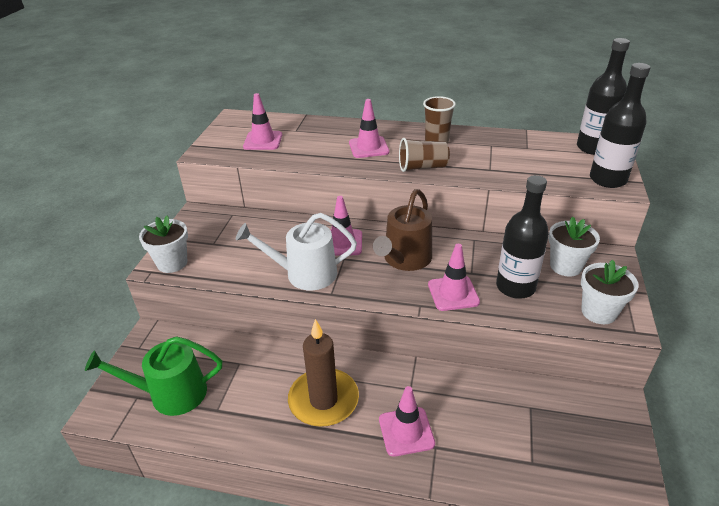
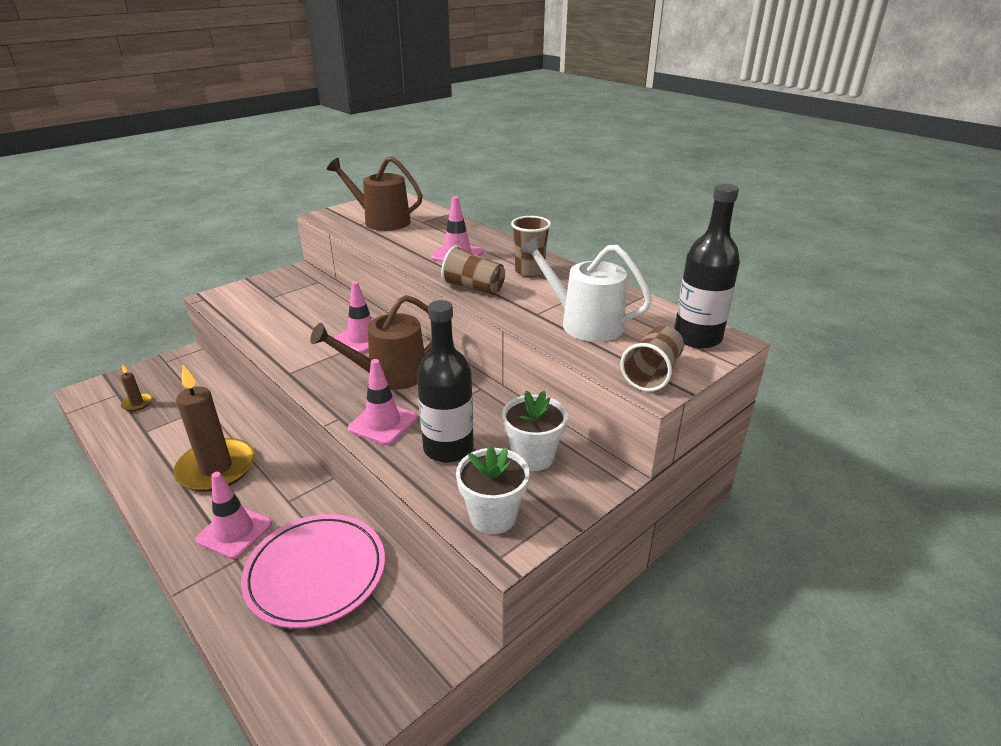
camera: 35 degrees right, 5 degrees down
green watering can [85,336,222,416] -> brown candle [120,364,152,411]
white flower pot [139,215,188,273] -> none
white watering can [236,213,357,290] -> white watering can moved to [520,236,652,342]
pink traffic cone [243,93,282,150] -> brown watering can [327,156,423,231]
black bottle [590,63,650,188] -> brown cup [620,326,684,392]
none -> pink plate [241,514,385,628]

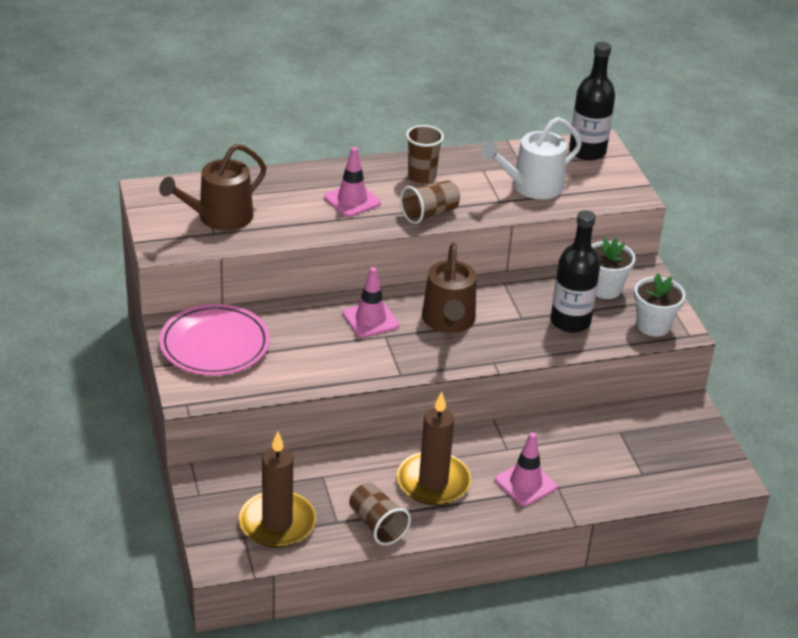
camera: 65 degrees left, 5 degrees up
brown candle [120,364,152,411] -> brown candle [239,432,316,548], size x2.32
pink plate [241,514,385,628] -> pink plate moved to [159,304,270,376]
pink traffic cone [348,359,417,445] -> none
brown cup [620,326,684,392] -> brown cup moved to [349,483,411,545]

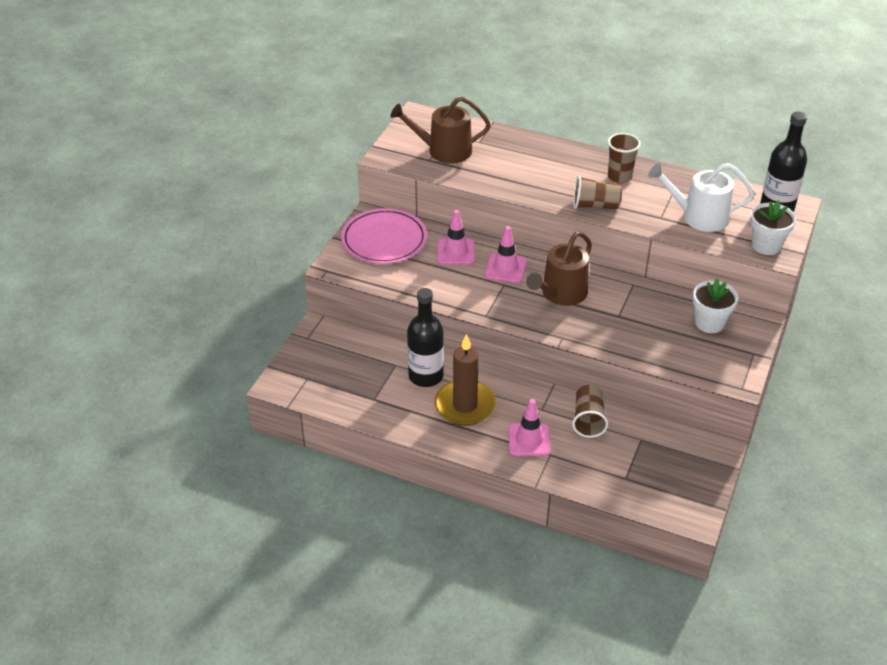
camera: 40 degrees right, 5 degrees up
brown candle [239,432,316,548] -> none
pink traffic cone [324,147,381,217] -> pink traffic cone moved to [437,210,475,265]
brown cup [349,483,411,545] -> brown cup moved to [572,385,608,438]
black bottle [551,210,600,333] -> black bottle moved to [407,288,444,387]
white flower pot [634,273,685,337] -> white flower pot moved to [750,200,796,255]

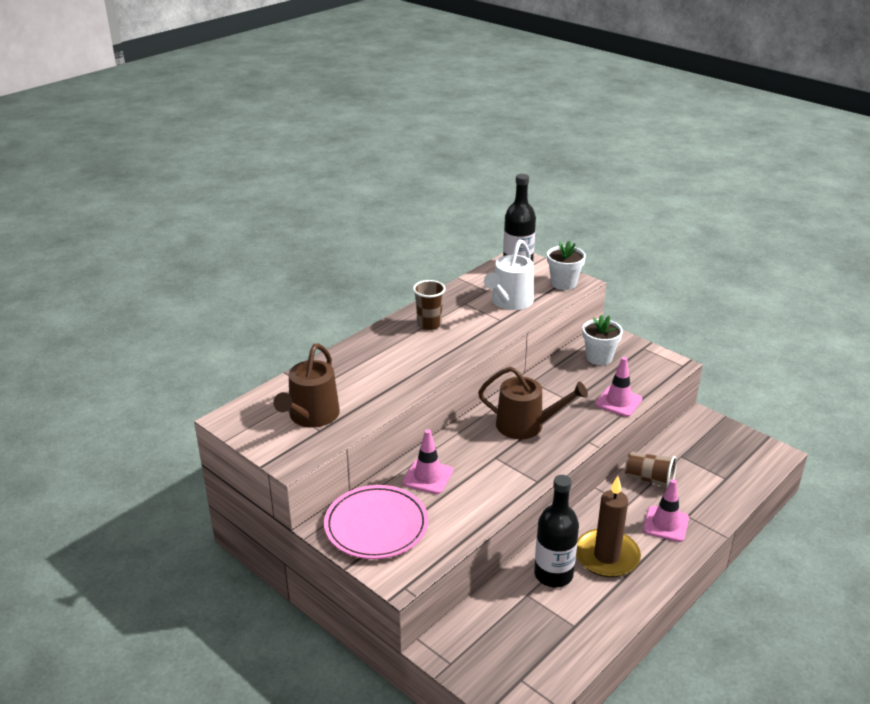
camera: 70 degrees left, 10 degrees down
pink traffic cone [485,226,527,283] -> pink traffic cone moved to [595,357,642,417]
brown watering can [526,232,592,306] -> brown watering can turned 45 degrees counterclockwise [478,367,588,439]
brown cup [573,176,622,209] -> none

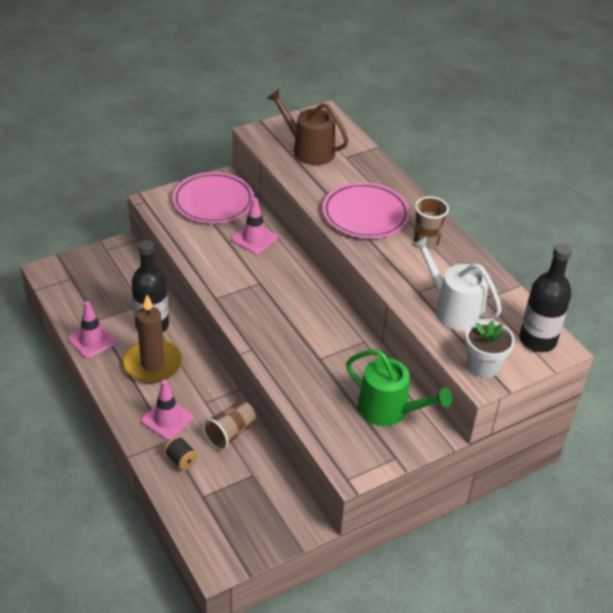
camera: 105 degrees right, 10 degrees up
brown watering can [478,367,588,439] -> none
white flower pot [582,314,623,365] -> green watering can [346,350,452,426]
pink traffic cone [595,357,642,417] -> pink traffic cone moved to [68,301,117,359]
none -> black spool [164,436,198,470]
none -> pink plate [322,182,410,239]

